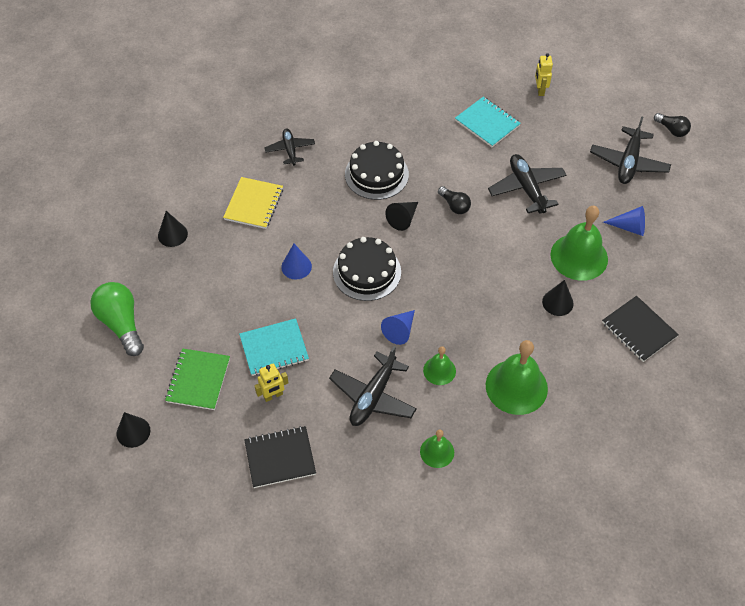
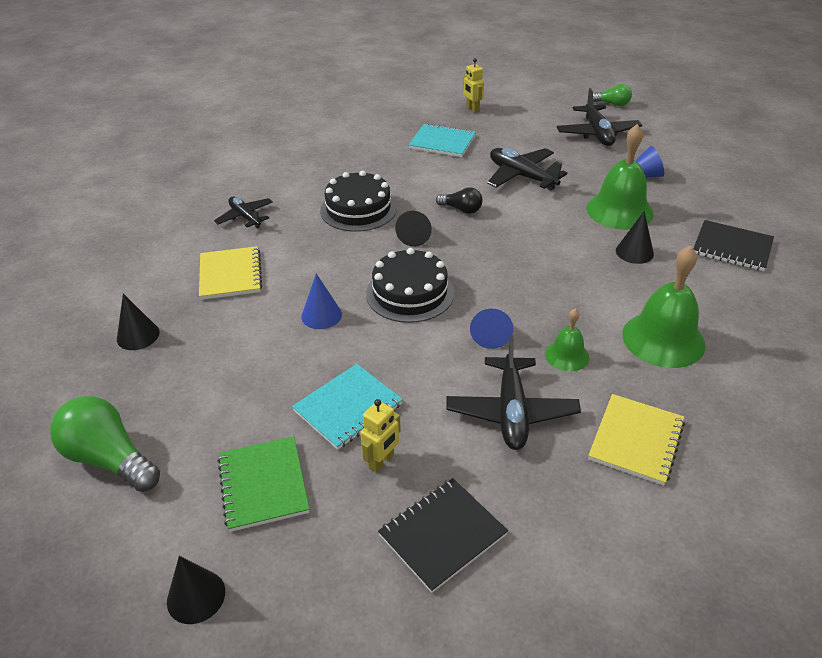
camera: 25 degrees left, 15 degrees down
green bell [420,430,454,468] -> yellow notebook [588,394,685,486]
black light bulb [654,113,691,137] -> green light bulb [593,84,632,106]

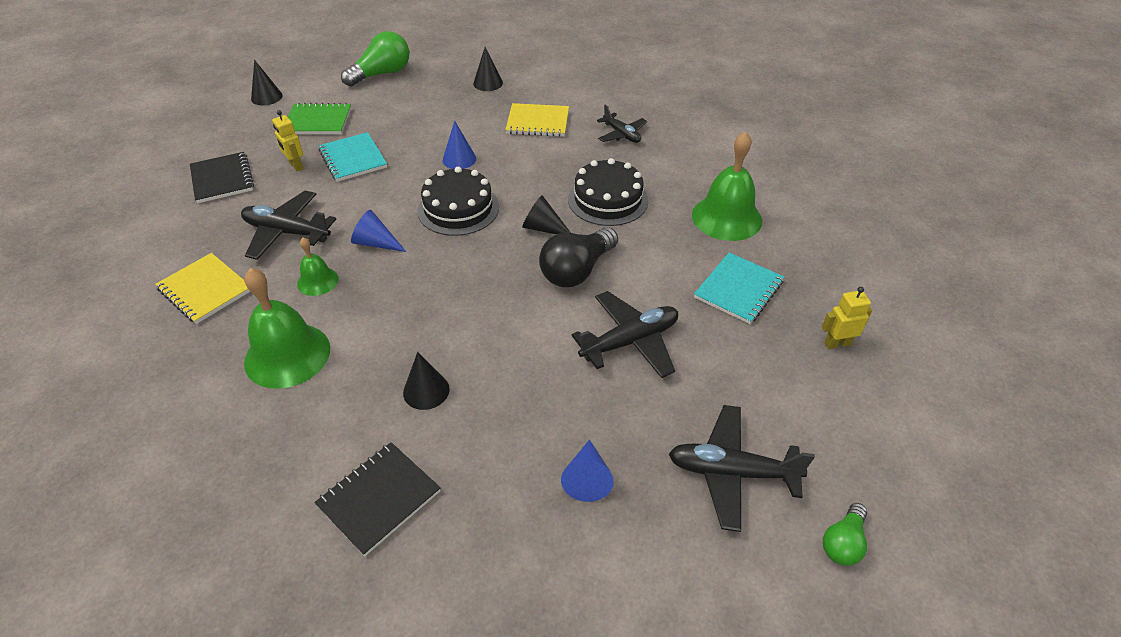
camera: 105 degrees right, 5 degrees up
black plane [214,196,273,229] -> black plane turned 75 degrees clockwise [597,105,647,143]
black light bulb [436,187,482,214] -> black light bulb [539,227,618,287], size x1.79
green bell [587,124,654,230] -> green bell moved to [692,131,762,241]

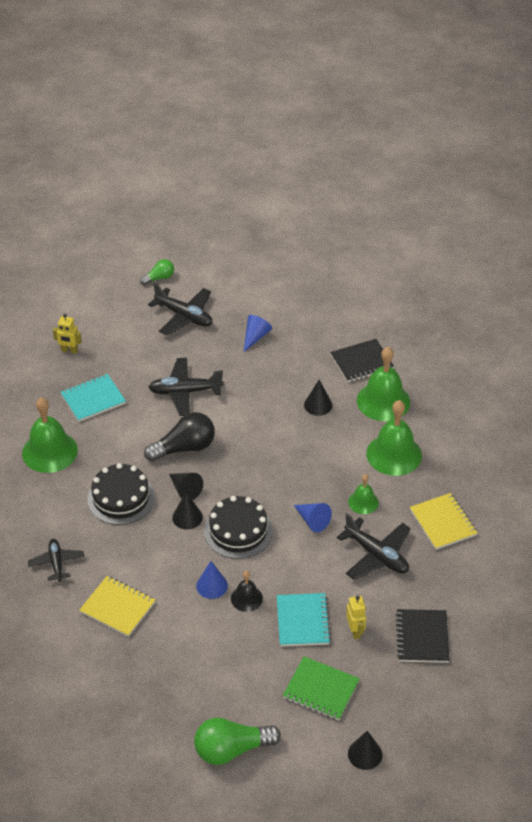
camera: 155 degrees left, 0 degrees up
black cone [473,47,503,91] -> black cone moved to [172,492,203,529]
none -> black bell [231,571,263,612]
none -> green bell [357,347,410,421]

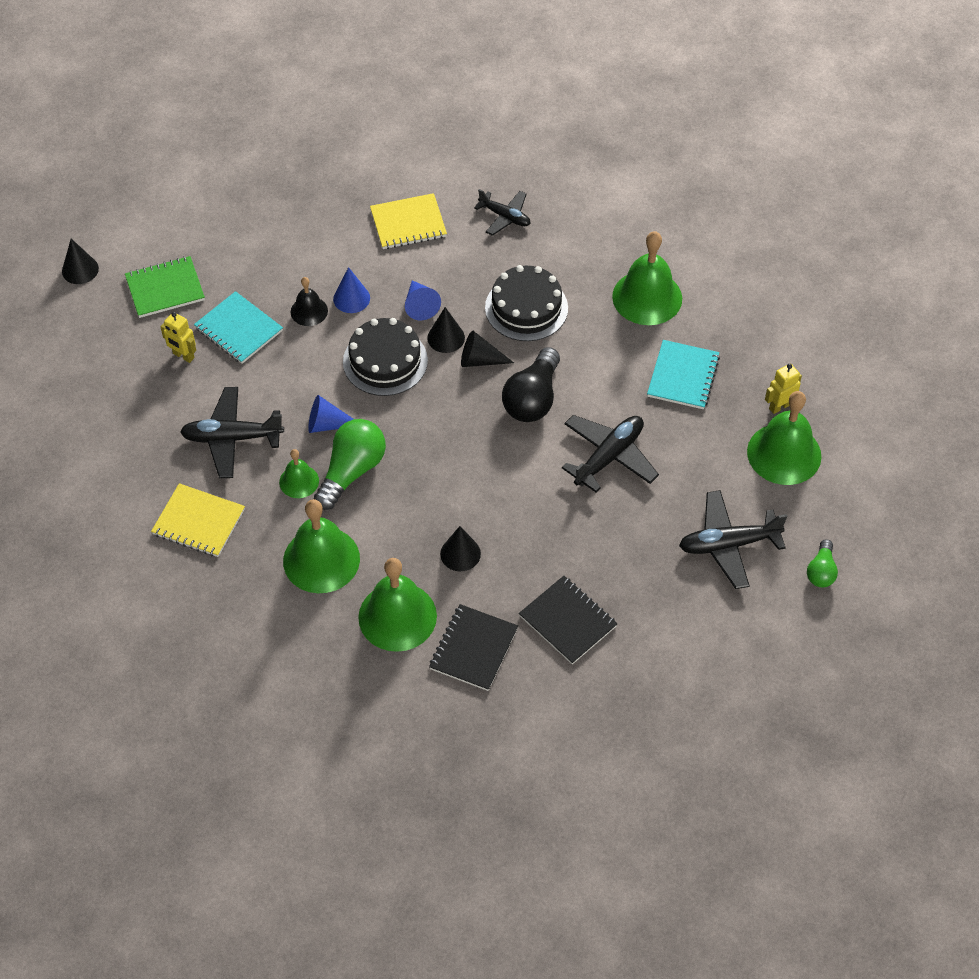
camera: 135 degrees right, 10 degrees up
green light bulb [194,717,281,765] -> green light bulb moved to [314,419,386,510]
blue cone [244,315,272,352] -> blue cone moved to [405,280,441,320]
black notebook [395,609,450,663] -> black notebook moved to [519,576,618,664]
none -> green bell [747,391,821,485]

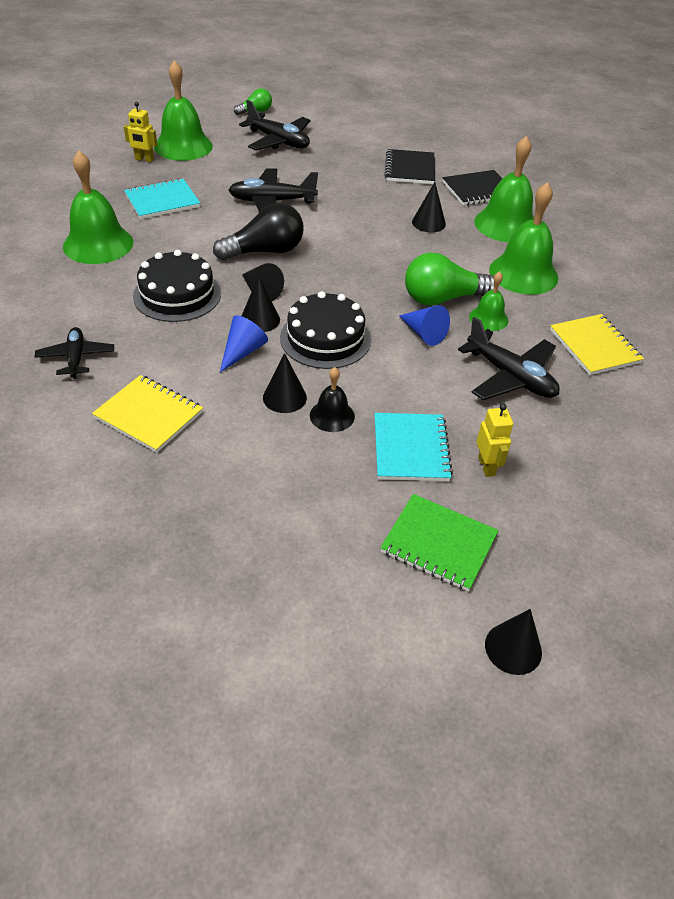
camera: 135 degrees left, 10 degrees down
blue cone [333,267,370,313] -> black cone [263,353,307,413]

